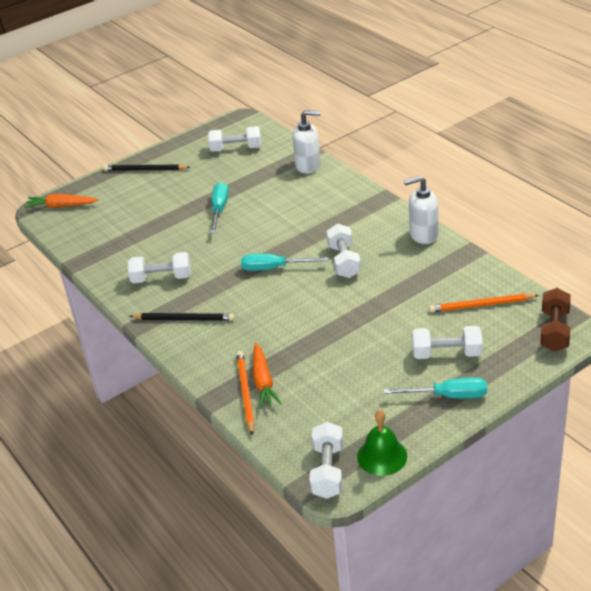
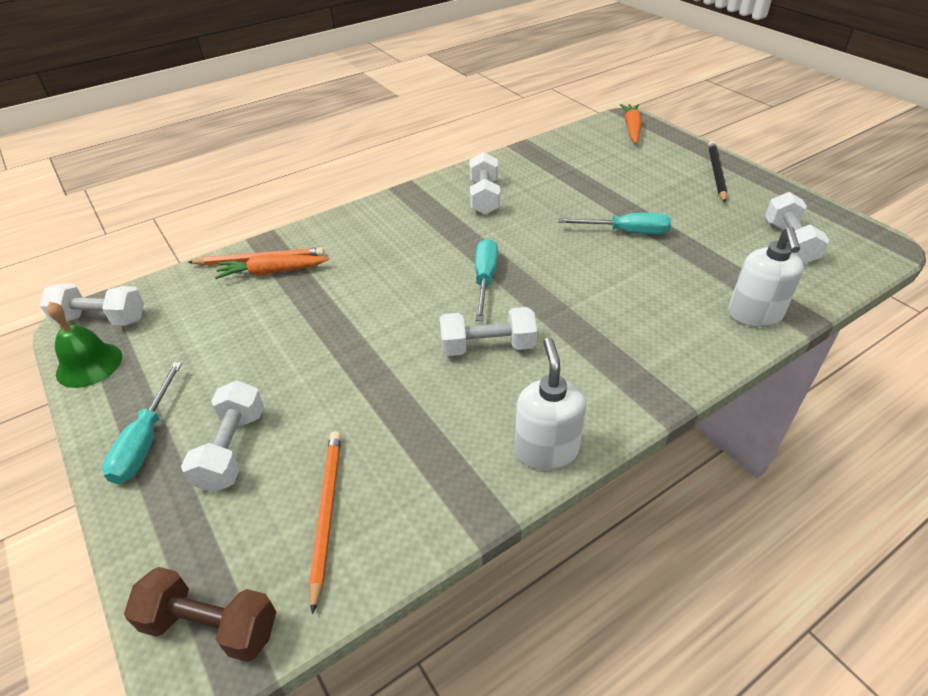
camera: 90 degrees right, 5 degrees up
black pencil [129,313,235,321] -> none

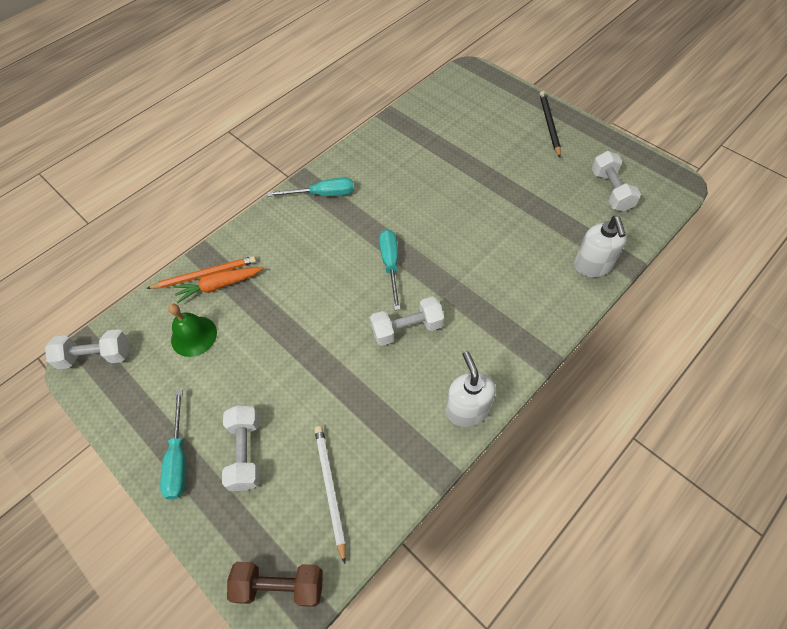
camera: 10 degrees left, 15 degrees up
green bell [47,302,122,388] -> green bell moved to [168,304,217,357]
orange pencil [309,432,341,614] -> white pencil [314,426,346,564]
white dumbbell [469,152,500,215] -> none
turquoise screwdriver [558,213,671,234] -> turquoise screwdriver moved to [268,177,354,197]
orange carrot [620,104,642,143] -> none

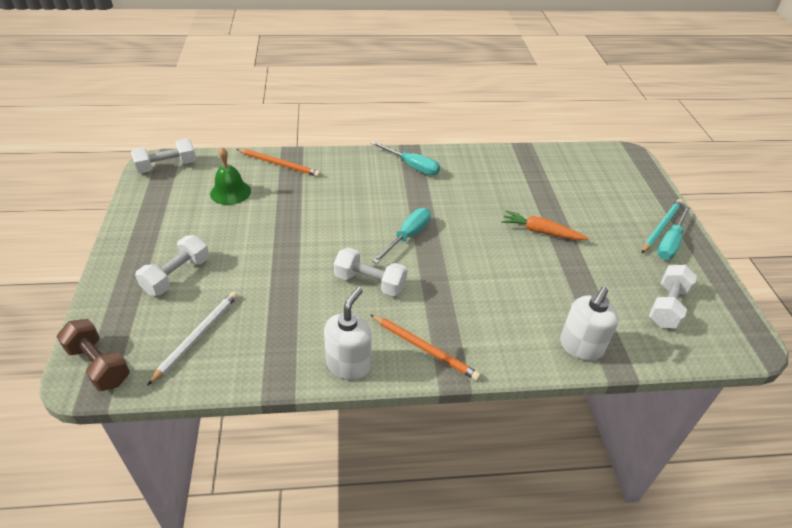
camera: 35 degrees right, 15 degrees down
white dumbbell [45,329,130,369] -> white dumbbell turned 60 degrees counterclockwise [131,138,196,173]
turquoise screwdriver [160,390,186,499] -> turquoise screwdriver moved to [657,206,691,260]
orange carrot [174,267,263,303] -> orange carrot moved to [502,210,589,240]
black pencil [540,91,561,158] -> turquoise pencil [642,199,683,253]
none -> orange pencil [370,314,481,381]

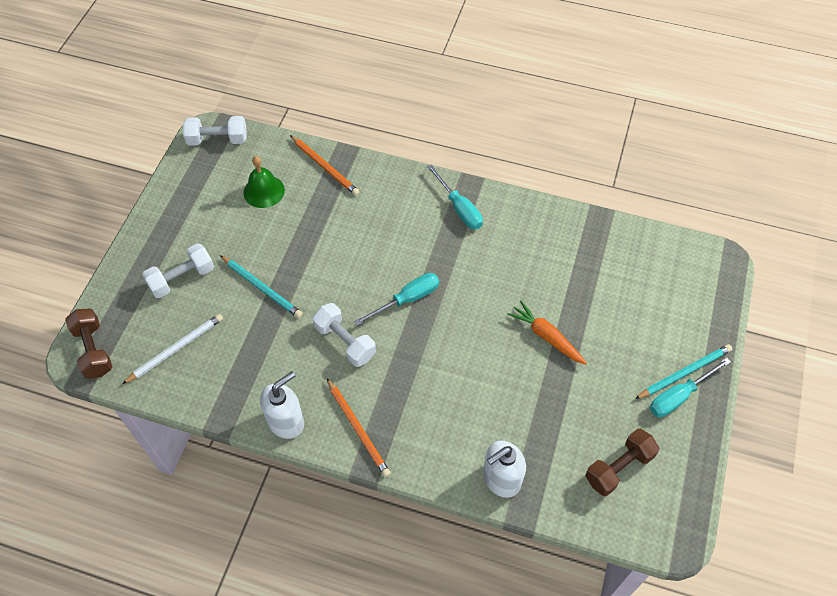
camera: 25 degrees right, 15 degrees up
white dumbbell [649,265,697,328] -> brown dumbbell [585,429,659,496]
none -> turquoise pencil [220,255,303,318]

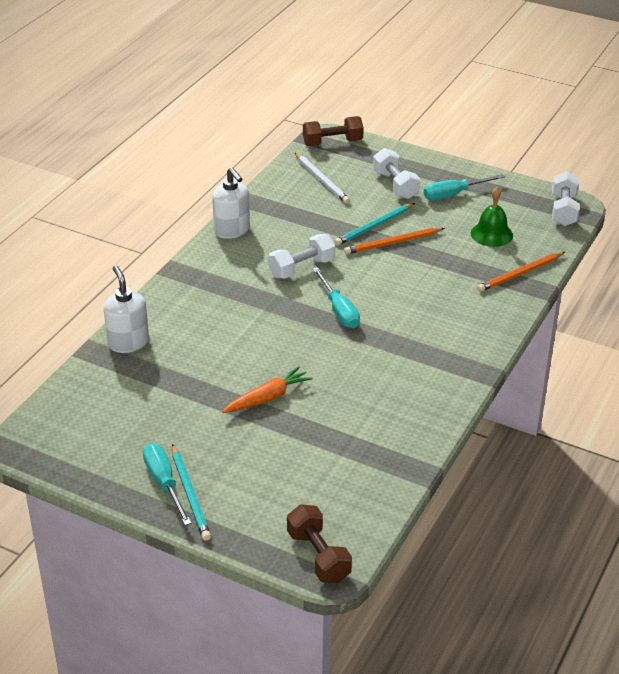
camera: 100 degrees right, 20 degrees down
orange pencil [327,378,391,477] -> orange pencil moved to [344,228,445,254]
turquoise screwdriver [427,164,483,229] -> turquoise screwdriver moved to [424,174,505,200]
brown dumbbell [585,429,659,496] -> brown dumbbell moved to [287,504,352,583]

